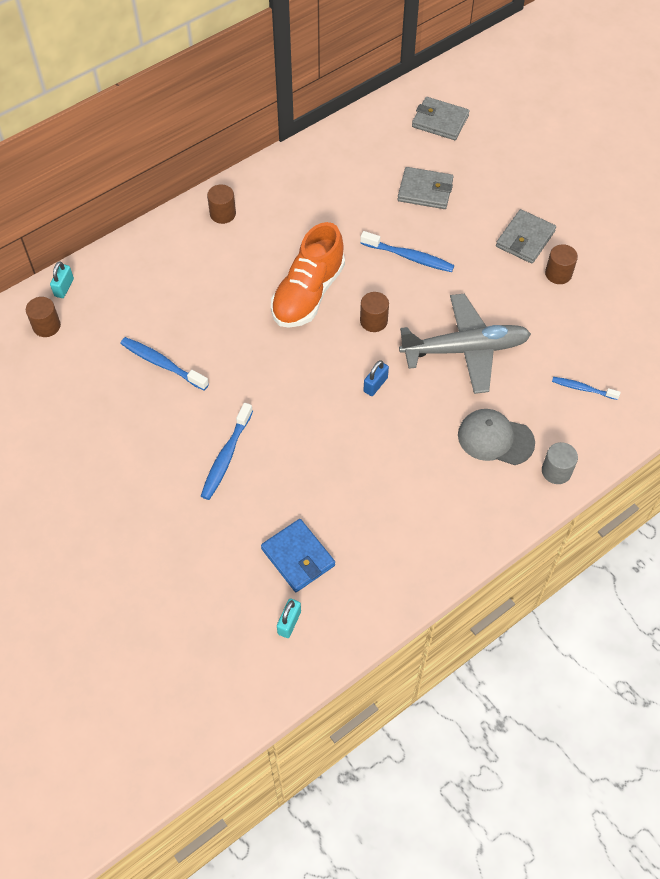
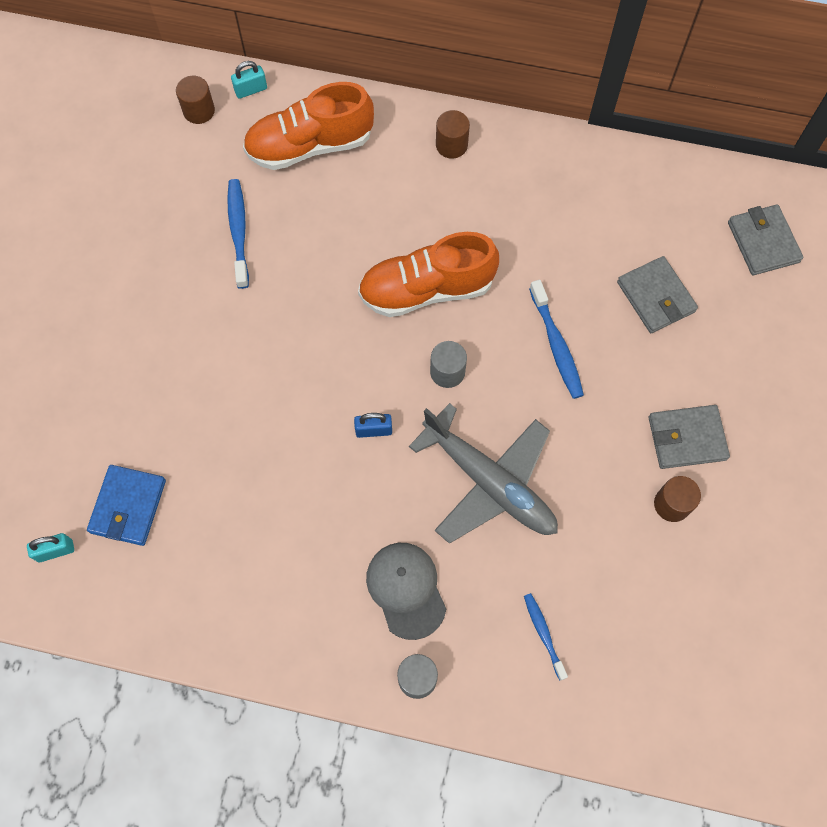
camera: 50 degrees right, 10 degrees up
blue toothbrush [201,403,253,500] -> none
brown cylinder [360,292,389,332] -> grey cylinder [430,341,467,388]
none -> orange shoe [243,82,374,170]

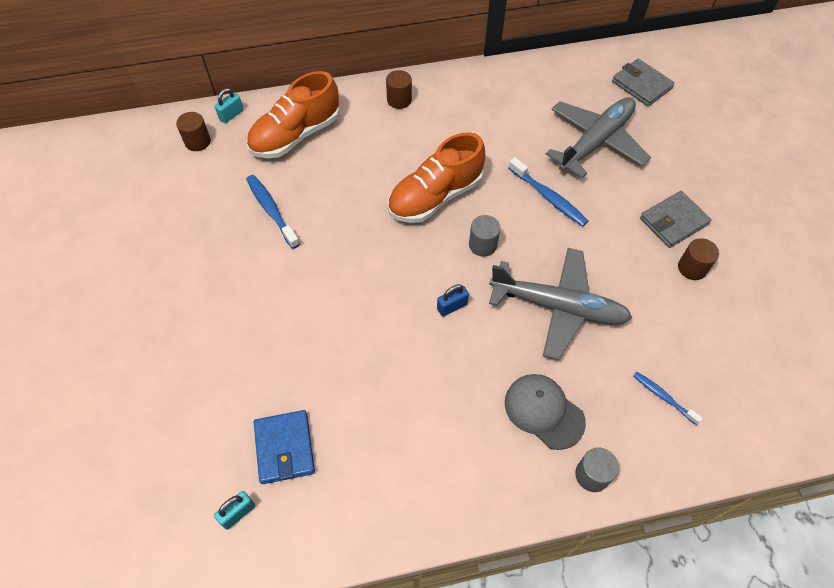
camera: 25 degrees left, 10 degrees down
grey wallet [617,256,698,333] -> grey plane [546,97,651,178]

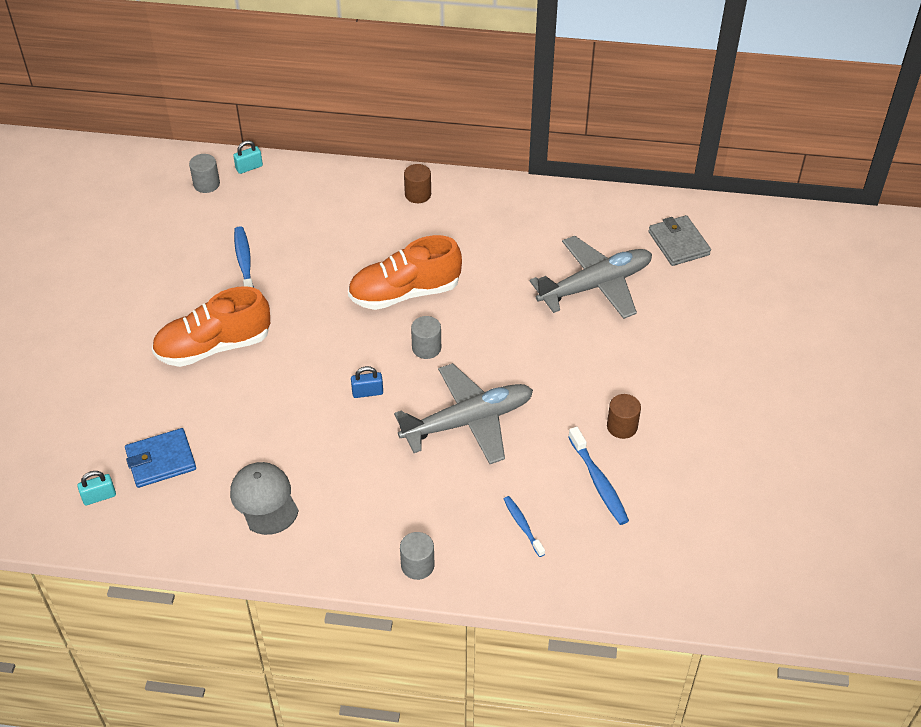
camera: 20 degrees right, 10 degrees down
brown cylinder [176,112,211,151] -> grey cylinder [189,154,220,193]
orange shoe [247,71,340,158] -> orange shoe moved to [152,286,270,367]
blue wallet [254,410,315,484] -> blue wallet turned 60 degrees clockwise [125,428,196,488]
grey plane [489,248,632,360] -> grey plane turned 60 degrees counterclockwise [394,363,533,464]
grey cap [505,374,586,450] -> grey cap moved to [230,462,299,535]
blue toothbrush [508,157,588,227] -> blue toothbrush moved to [568,427,629,525]
grey wallet [640,191,711,248] -> none

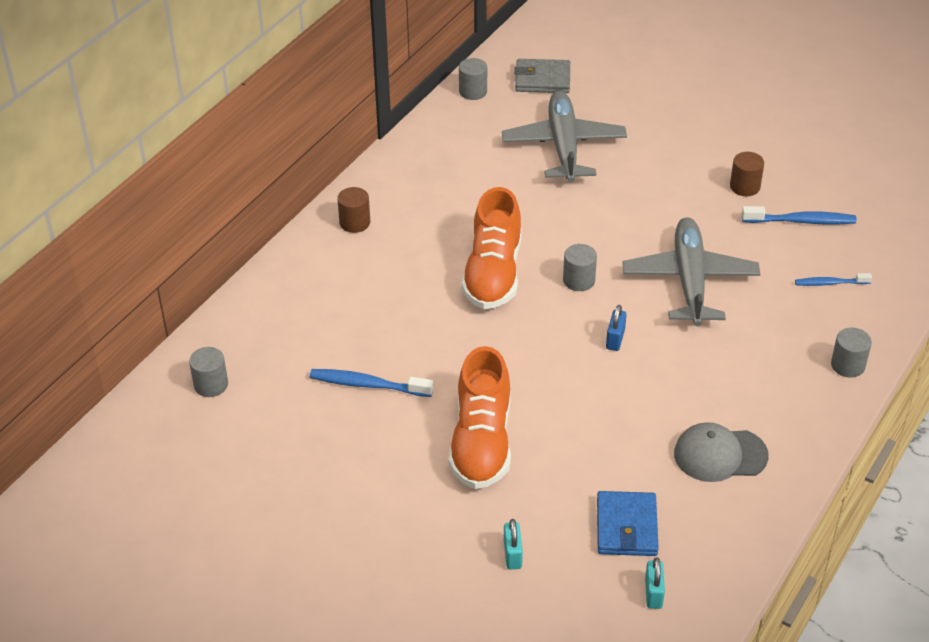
camera: 65 degrees left, 5 degrees down
turquoise padlock [233,140,263,174] -> turquoise padlock moved to [504,519,523,569]
none -> grey cylinder [459,58,487,100]

